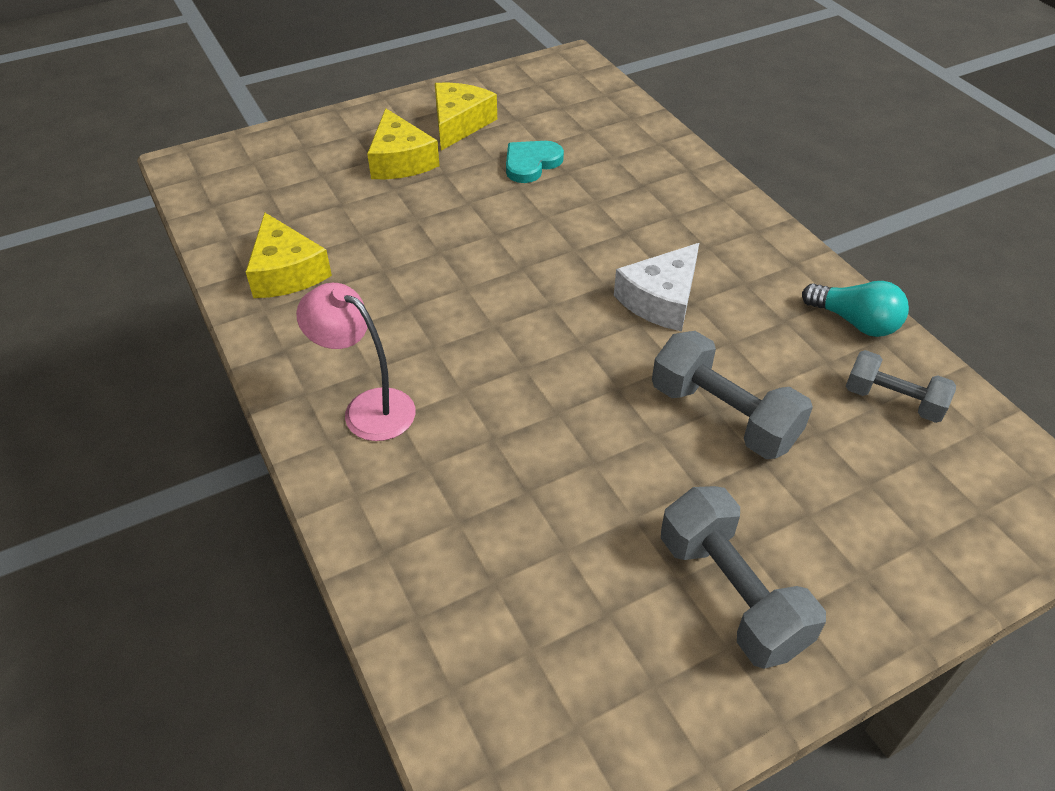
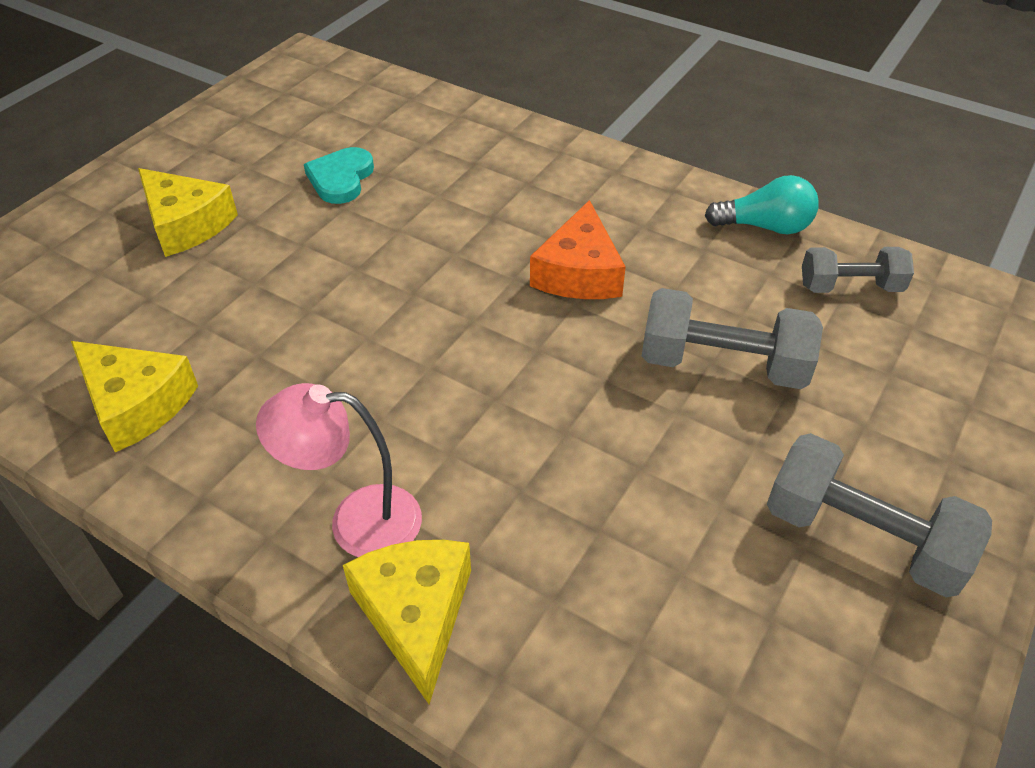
camera: 30 degrees left, 0 degrees up
yellow cheese [435,83,497,151] -> yellow cheese moved to [343,540,471,704]
white cheese [614,243,699,331] -> orange cheese [530,200,626,299]

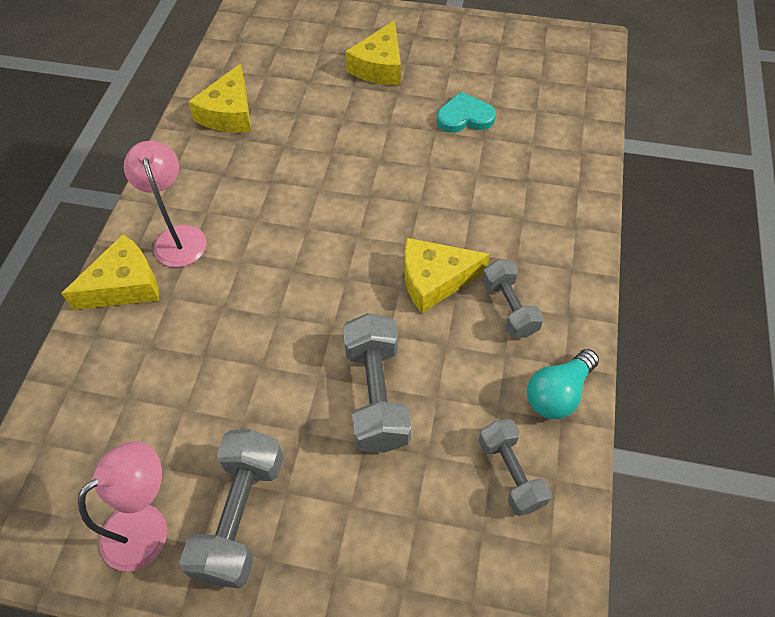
camera: 70 degrees right, 10 degrees up
orange cheese [530,200,626,299] -> yellow cheese [404,238,490,313]
turquoise light bulb [705,175,819,234] -> turquoise light bulb turned 60 degrees clockwise [527,349,599,419]
none -> pink lamp [78,441,167,571]
none -> grey dumbbell [482,260,544,338]

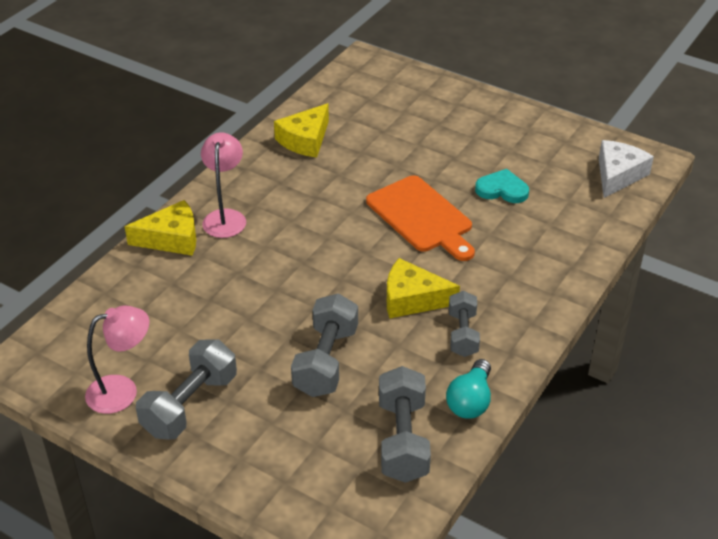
camera: 20 degrees right, 15 degrees down
yellow cheese [345,20,401,85] -> none
grey dumbbell [479,419,552,516] -> grey dumbbell [379,366,431,483], size x1.54
turquoise light bulb [527,349,599,419] -> turquoise light bulb turned 45 degrees counterclockwise [446,359,491,419]
none -> orange cutting board [366,175,475,261]
none -> white cheese [599,140,654,198]

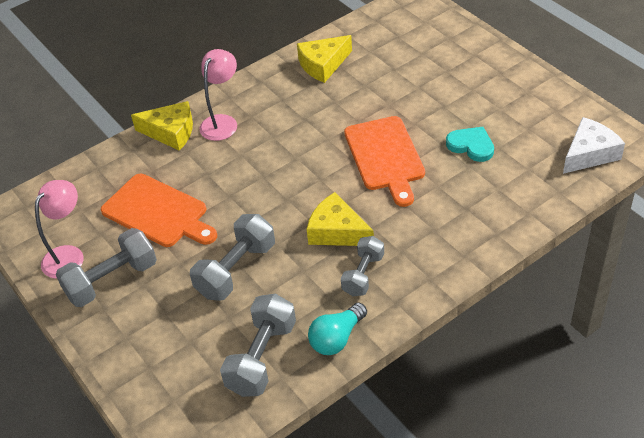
camera: 25 degrees right, 5 degrees up
pink lamp [85,306,149,414] -> pink lamp turned 60 degrees counterclockwise [35,180,84,279]
none -> orange cutting board [101,174,217,247]

